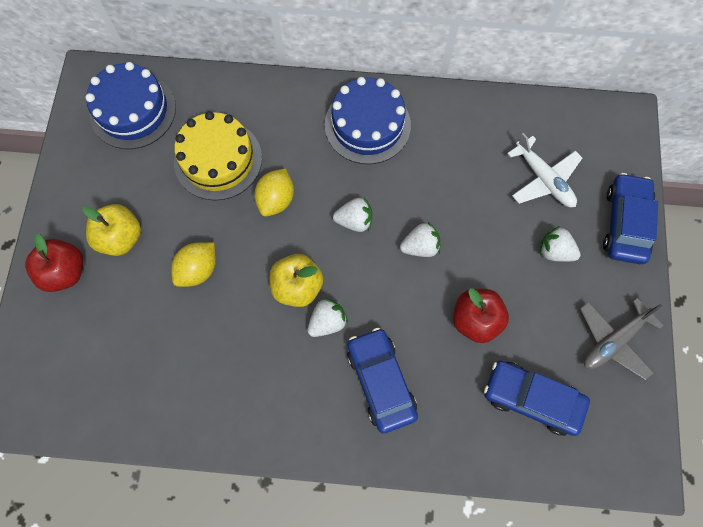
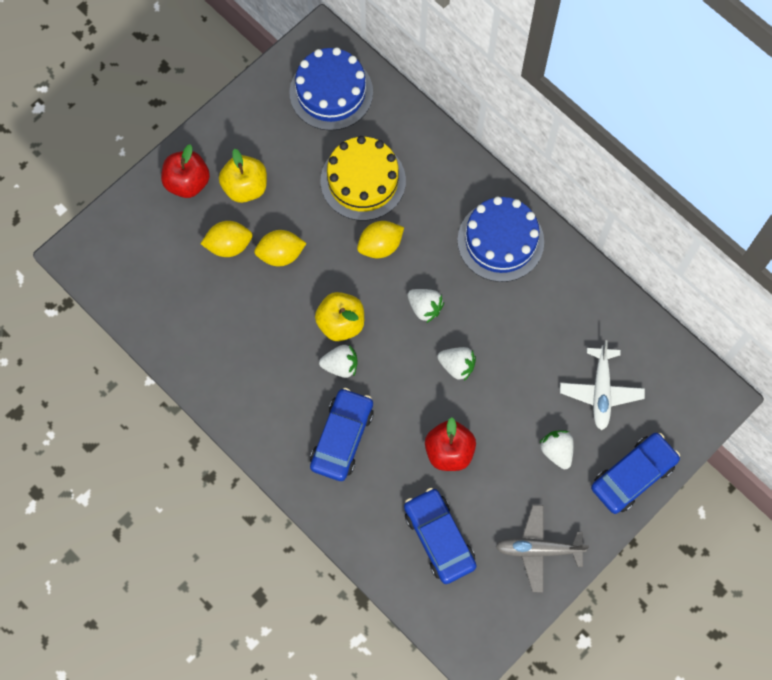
camera: 40 degrees right, 0 degrees up
none -> yellow lemon [201,221,253,257]

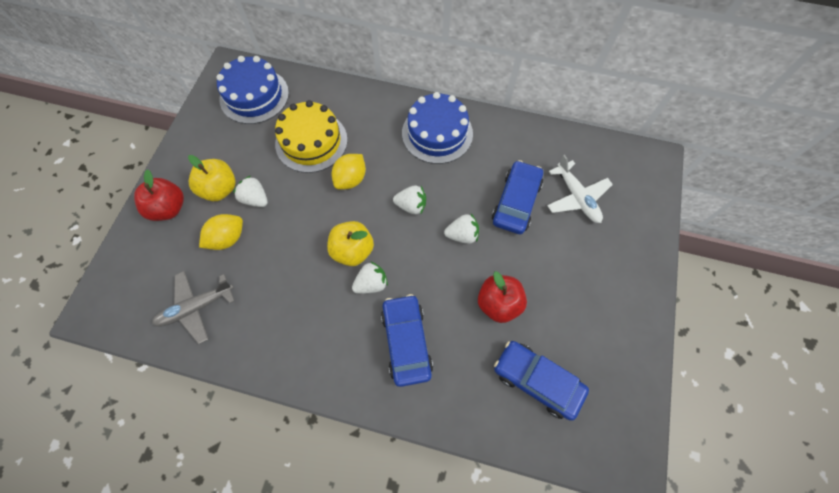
camera: 30 degrees left, 5 degrees down
yellow lemon [254,230,307,266] -> none
grey plane [495,505,589,592] -> grey plane moved to [152,271,235,344]
white strawberry [539,430,574,469] -> white strawberry moved to [233,176,268,207]
blue car [591,433,680,514] -> blue car moved to [492,160,543,234]

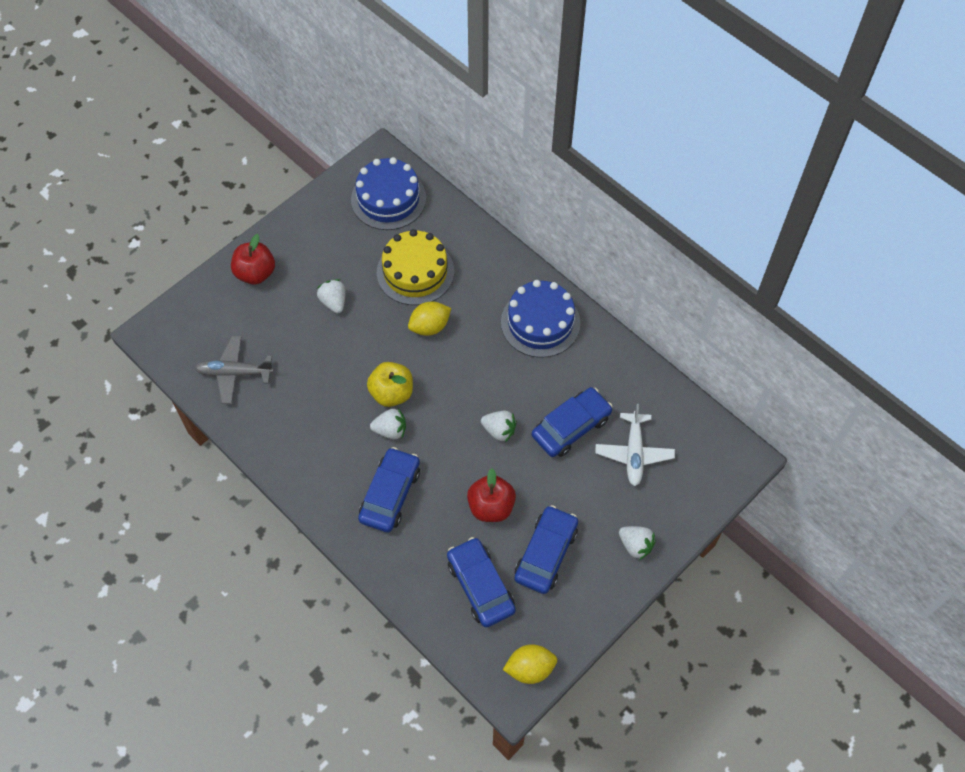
camera: 30 degrees right, 5 degrees down
yellow apple [188,155,236,201] -> none
yellow lemon [199,214,243,250] -> yellow lemon moved to [503,644,557,684]
white strawberry [393,185,426,215] -> white strawberry moved to [619,526,656,560]
none -> blue car [514,505,578,594]

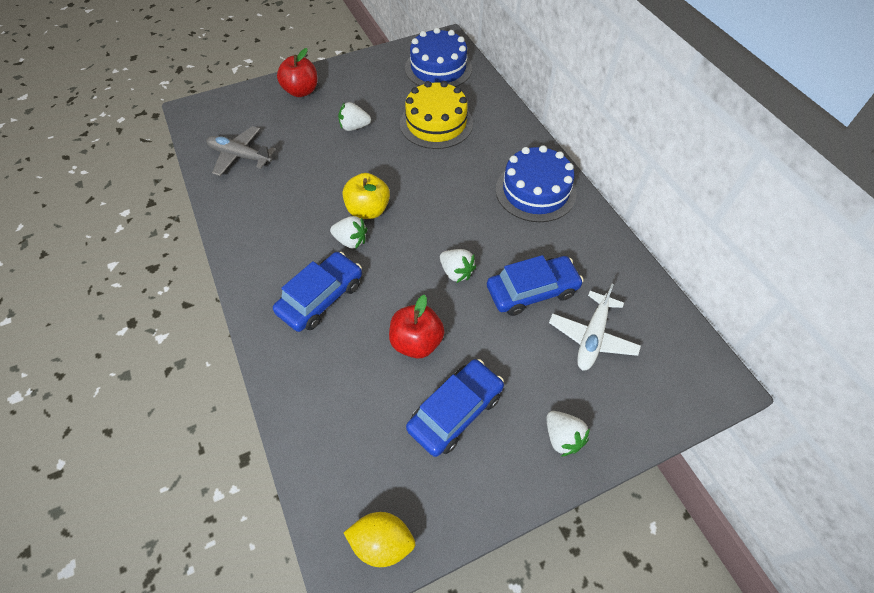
camera: 20 degrees right, 5 degrees down
white strawberry [317,279,346,313] -> white strawberry turned 90 degrees counterclockwise [338,102,371,131]
yellow lemon [408,301,451,336] -> none
blue car [447,537,516,627] -> none

